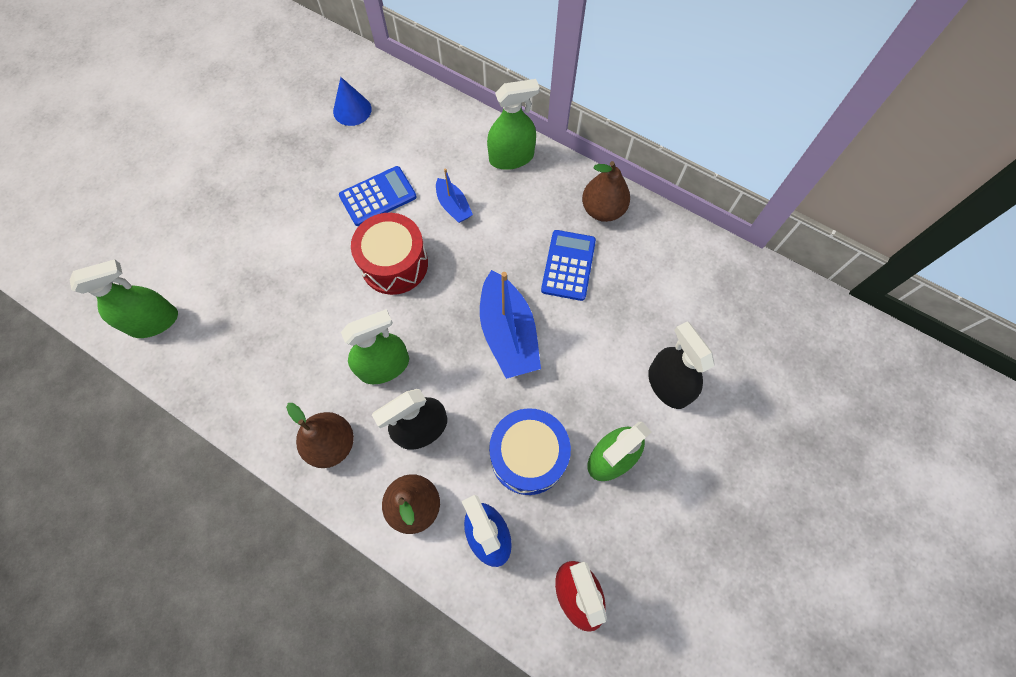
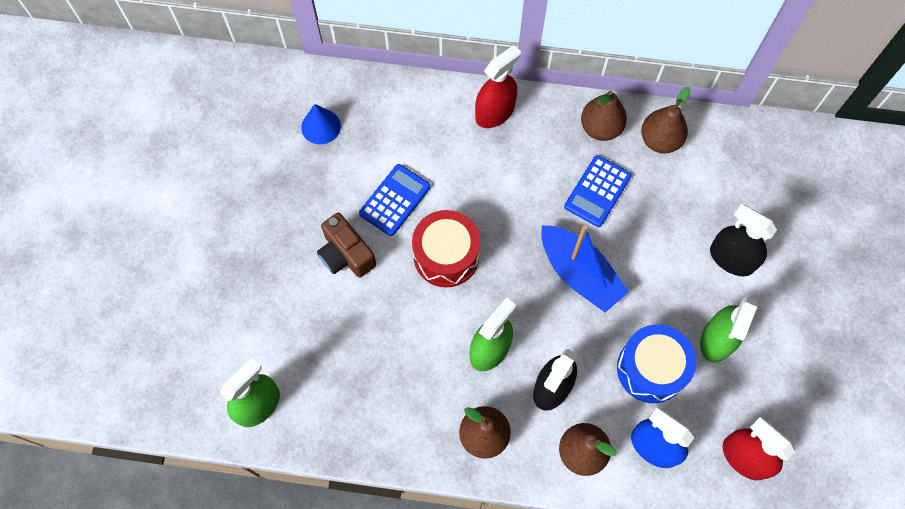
camera: 25 degrees left, 0 degrees up
blue boat [436,168,473,223] -> none
green spray bottle [487,79,539,170] -> red spray bottle [475,45,521,128]
blue calculator [541,230,596,301] -> blue calculator turned 135 degrees counterclockwise [564,155,632,227]
none -> brown camera [317,213,376,278]
none -> brown pear [641,87,691,154]

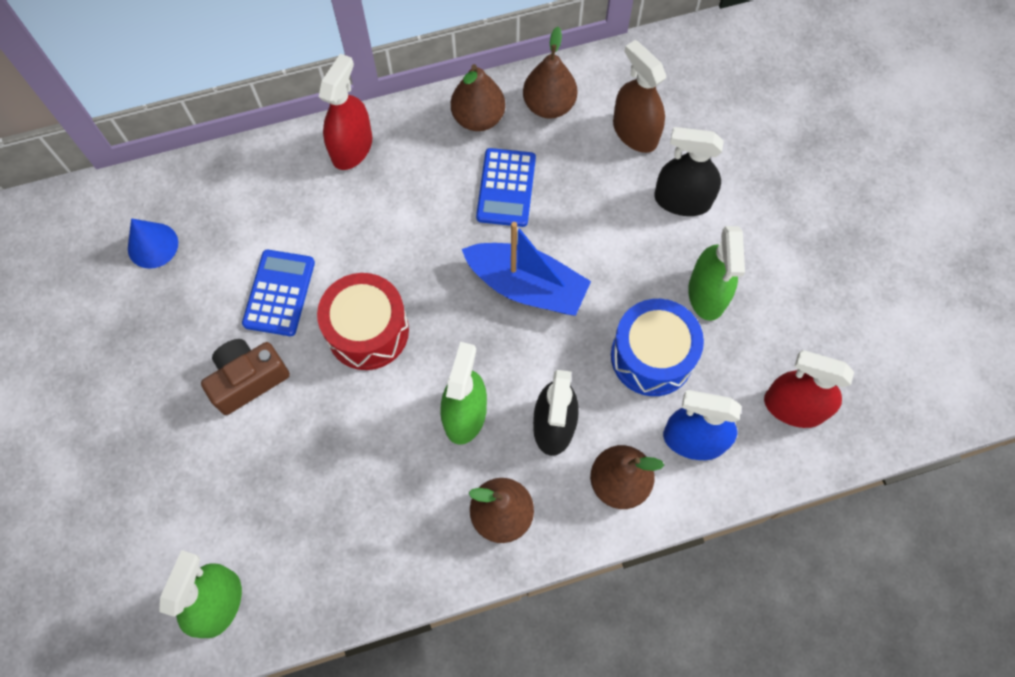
camera: 25 degrees left, 0 degrees up
brown camera [317,213,376,278] -> brown camera turned 120 degrees clockwise [201,339,290,415]
none -> brown spray bottle [613,40,666,153]

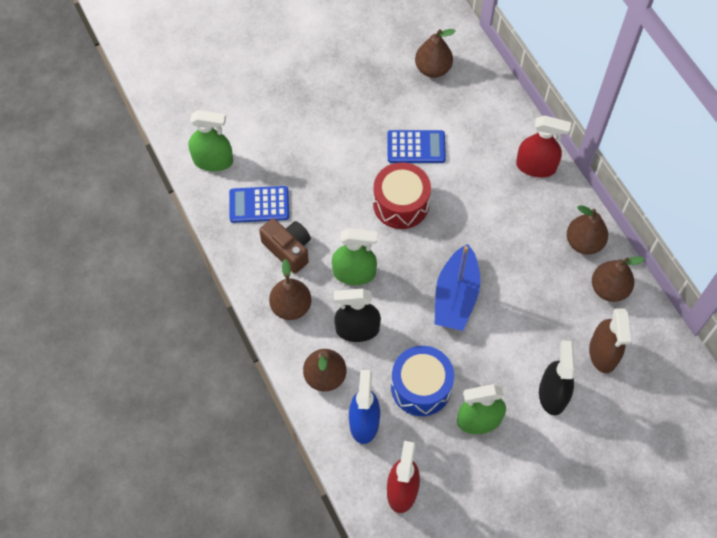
camera: 80 degrees right, 5 degrees down
blue cone [128,218,178,269] -> brown pear [415,29,455,78]
brown camera [201,339,290,415] -> brown camera moved to [259,218,311,273]
blue calculator [476,148,536,227] -> blue calculator moved to [229,186,289,223]
brown spray bottle [613,40,666,153] -> brown spray bottle turned 135 degrees clockwise [589,308,631,373]

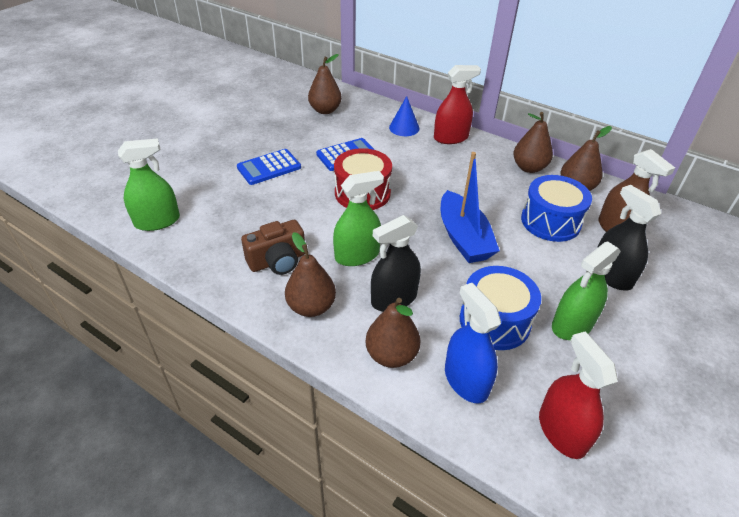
camera: 30 degrees left, 20 degrees down
blue calculator [229,186,289,223] -> blue calculator moved to [237,149,301,185]
brown camera [259,218,311,273] -> brown camera turned 135 degrees clockwise [241,220,305,275]
none -> blue cone [389,96,419,136]
none -> blue drum [521,175,592,242]

